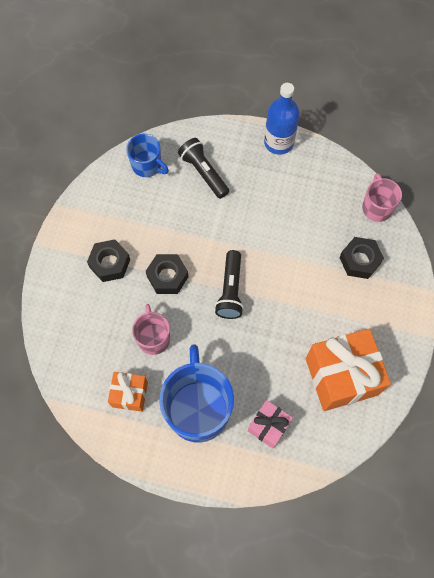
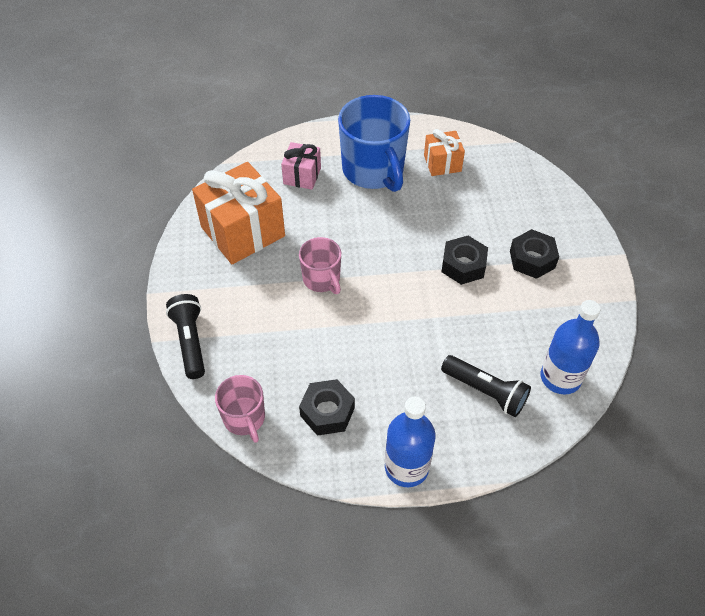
camera: 160 degrees right, 15 degrees down
blue mug [126,134,169,177] -> blue bottle [541,300,600,395]
pink mug [132,304,170,355] -> pink mug moved to [299,237,341,294]
black flashlight [215,250,244,319] -> black flashlight moved to [166,294,205,379]
black nut [339,237,384,279] -> black nut moved to [299,379,355,436]

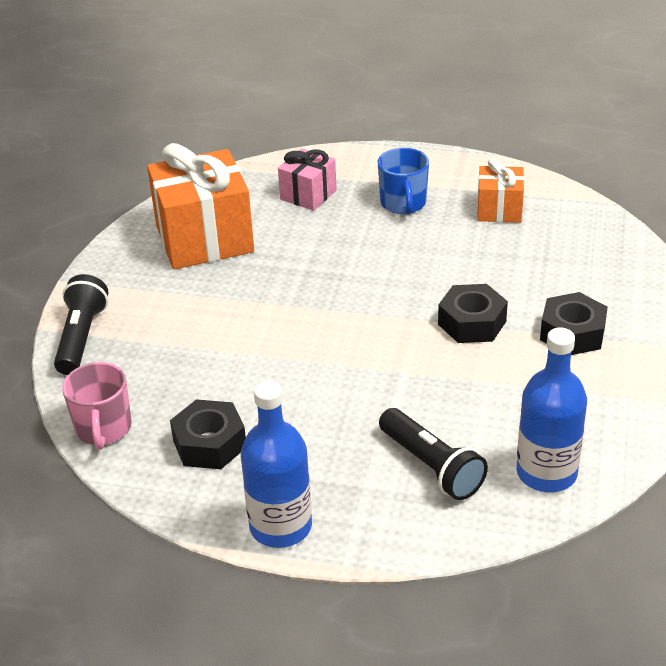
camera: 20 degrees right, 15 degrees down
pink mug [299,237,341,294] -> none
blue mug [338,95,410,192] -> blue mug [378,148,429,214], size x0.55

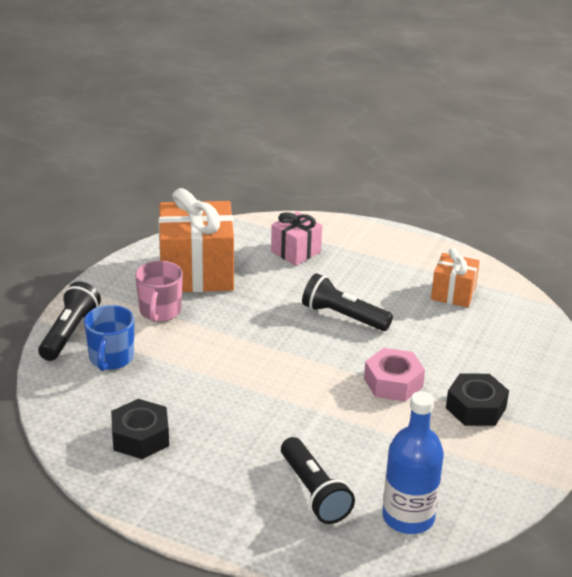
camera: 10 degrees right, 5 degrees down
pink mug [62,362,132,450] -> pink mug moved to [135,261,183,322]
blue bottle [241,381,312,548] -> none
blue mug [378,148,429,214] -> blue mug moved to [84,305,134,371]
black nut [438,284,508,343] -> pink nut [364,348,425,401]
none -> black flashlight [302,273,393,331]

